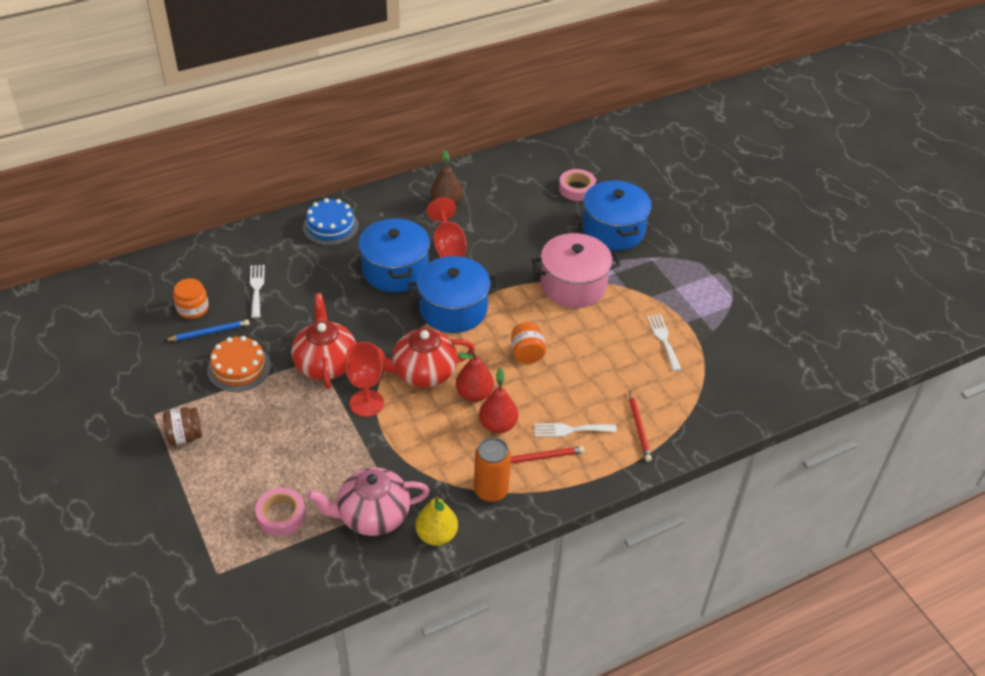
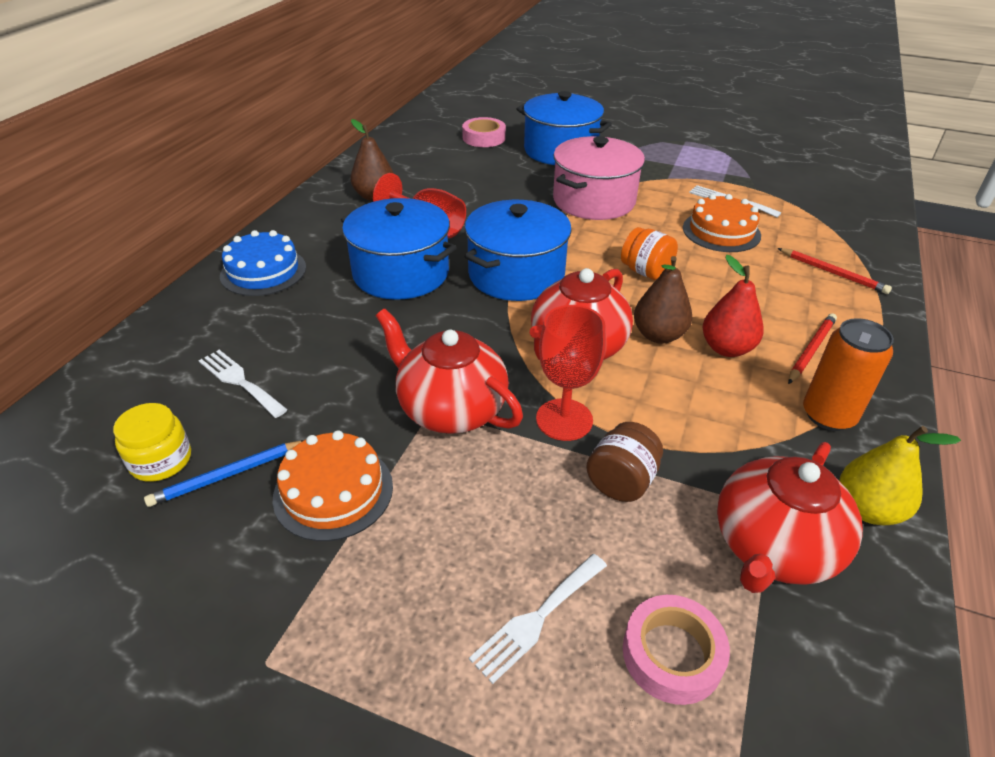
camera: 40 degrees left, 5 degrees down
brown jar [163,407,202,445] -> brown jar moved to [586,422,663,502]
blue pencil [164,320,250,341] -> blue pencil turned 150 degrees counterclockwise [144,440,304,507]
orange jar [173,278,209,319] -> yellow jar [113,403,191,482]
pink teapot [307,467,430,536] -> red teapot [717,442,863,593]
red pear [456,351,494,402] -> brown pear [634,256,692,344]
white fork [534,423,617,437] -> white fork moved to [469,554,607,684]
none -> orange cake [683,194,761,252]

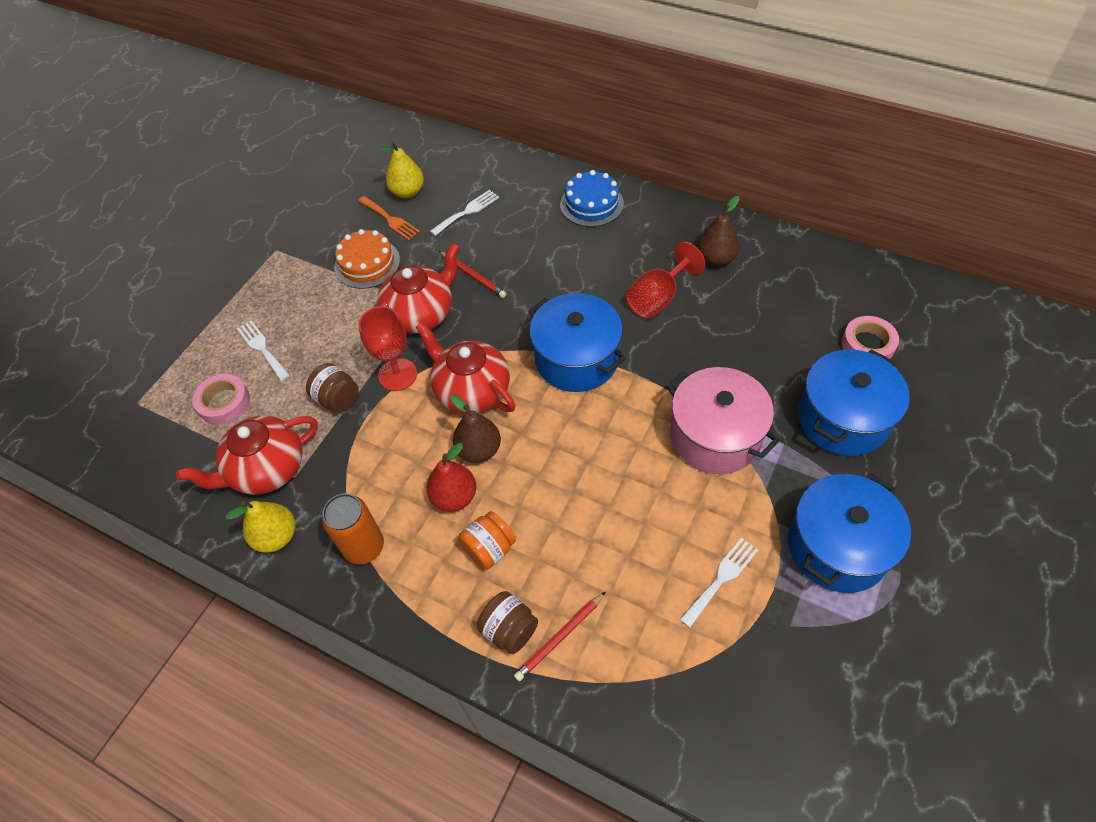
camera: 100 degrees right, 15 degrees up
yellow jar [113,403,191,482] -> yellow pear [380,141,424,198]
blue pencil [144,440,304,507] -> orange fork [358,196,420,240]
blue pot [341,198,457,300] -> blue pot moved to [788,473,911,593]
orange jar [621,227,678,280] -> orange jar moved to [458,511,516,570]
orange cake [683,194,761,252] -> none
red teapot [717,442,863,593] -> red teapot turned 75 degrees counterclockwise [176,416,318,495]
red pencil [788,313,837,384] -> red pencil moved to [439,251,506,298]
none -> brown jar [477,591,538,654]

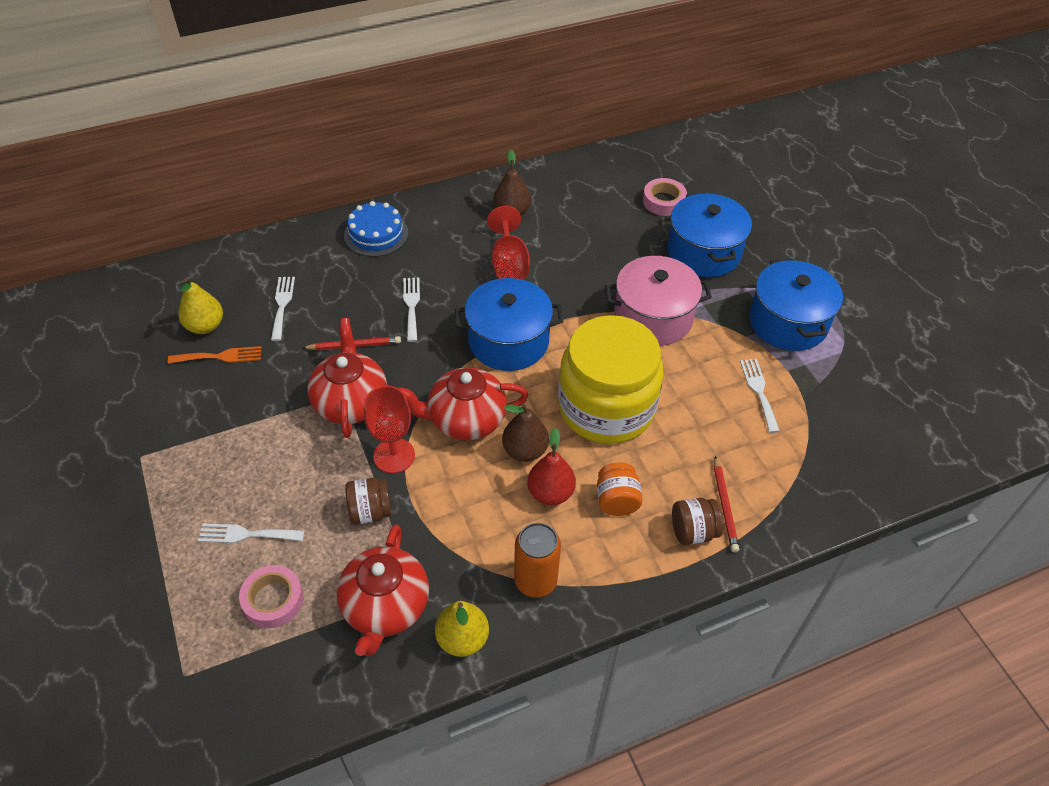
camera: 55 degrees left, 5 degrees down
orange cake [334,229,400,289] -> none
none -> white fork [403,277,420,342]
none -> yellow jar [558,315,664,444]

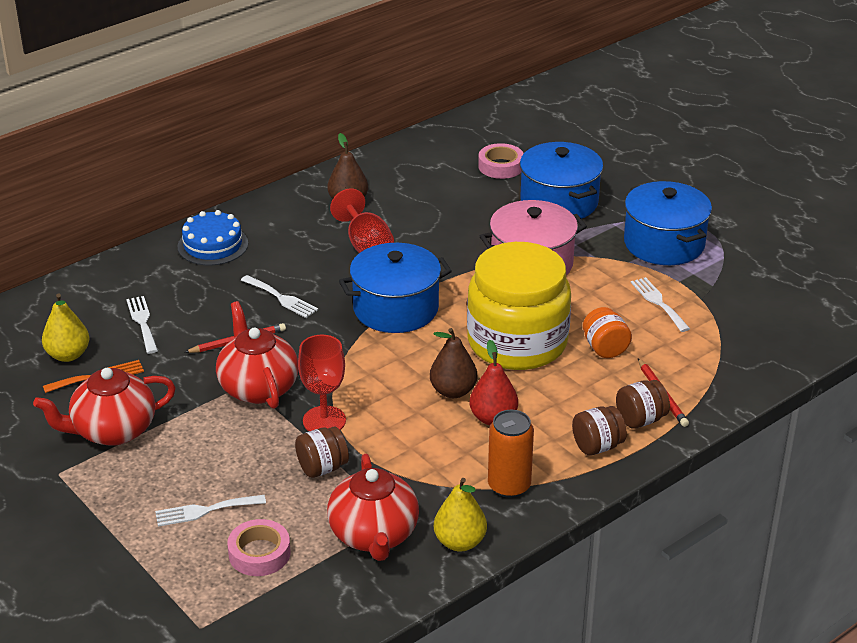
camera: 15 degrees left, 15 degrees down
red teapot [397,367,528,440] -> red teapot moved to [33,368,176,446]
white fork [403,277,420,342] -> white fork turned 150 degrees clockwise [241,275,318,318]
orange jar [597,462,643,516] -> orange jar moved to [583,307,632,358]
none -> brown jar [572,406,627,455]

